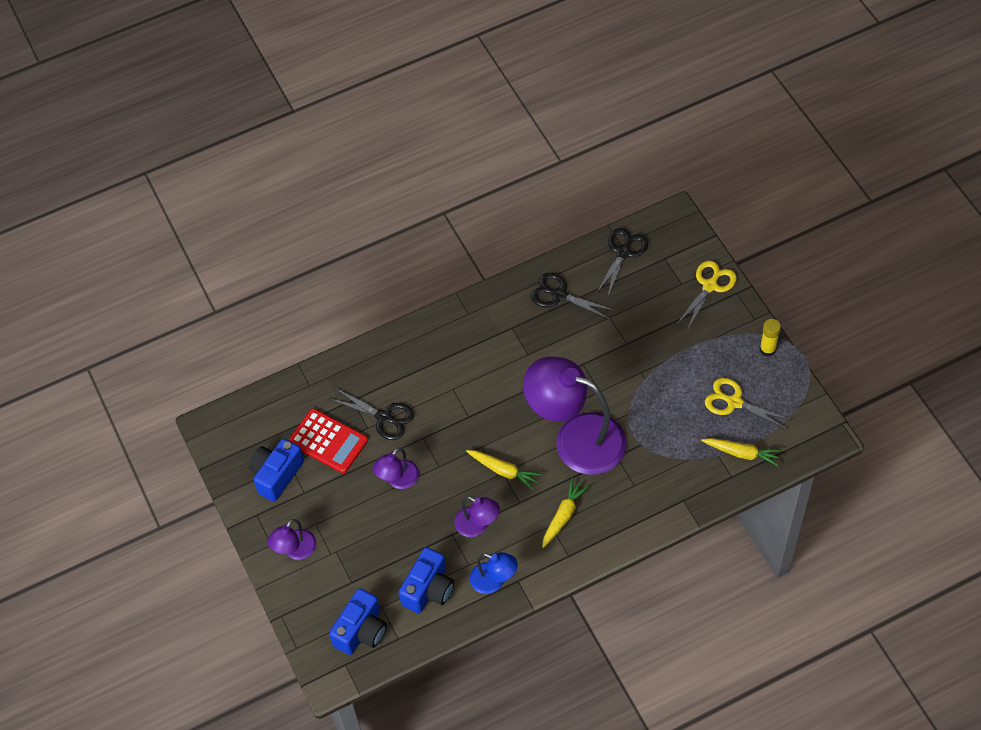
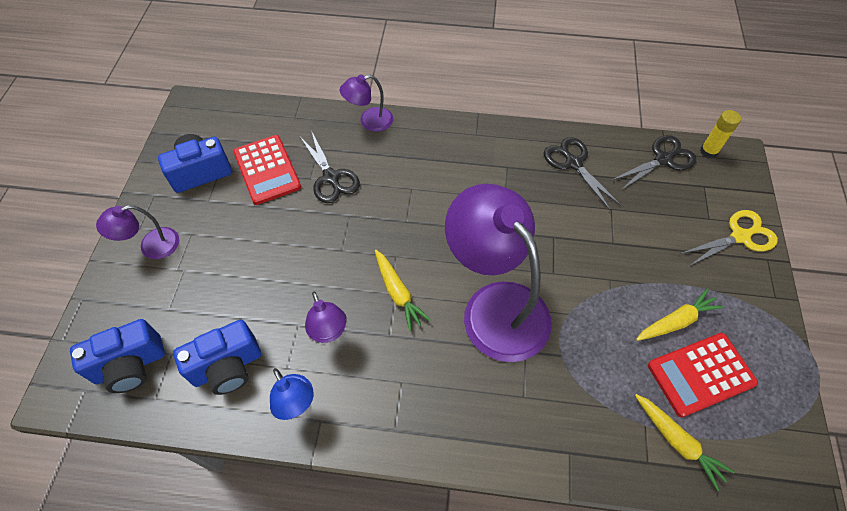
camera: 30 degrees right, 0 degrees up
purple lamp [373,448,419,489] -> purple lamp moved to [340,74,393,132]
yellow carrot [542,478,589,548] -> yellow carrot moved to [636,288,724,341]
yellow scissors [705,378,792,430] -> red calculator [648,333,758,417]
yellow glue stick [760,319,781,356] -> yellow glue stick moved to [700,110,741,158]

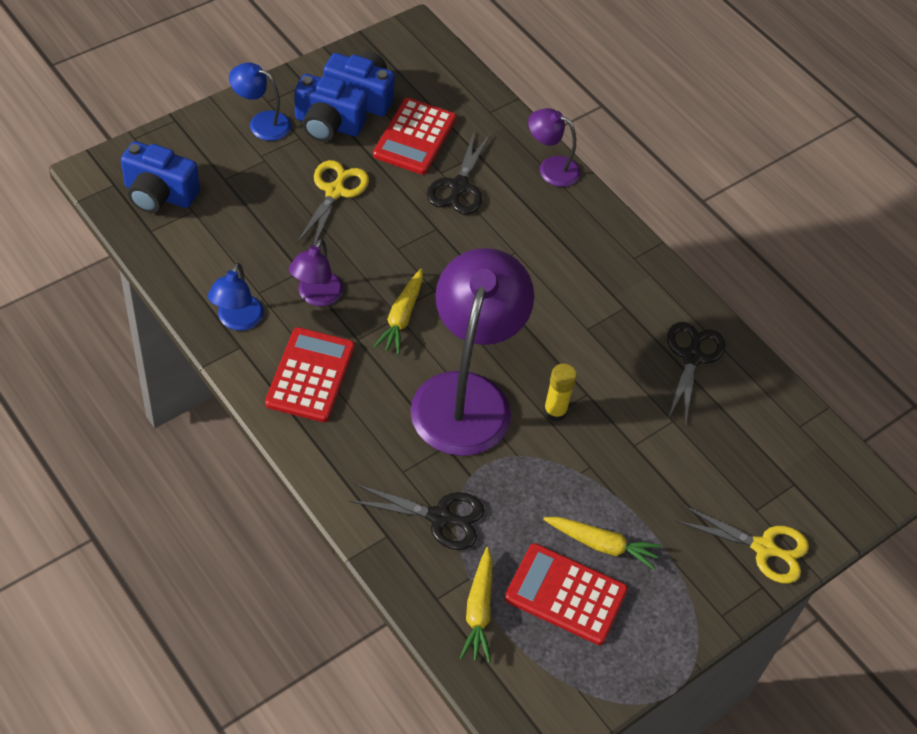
camera: 40 degrees right, 5 degrees down
purple lamp [96,205,179,259] -> blue lamp [229,63,291,141]
blue camera [173,320,261,395] -> blue camera moved to [294,74,367,142]
black scissors [611,135,696,191] -> black scissors moved to [349,484,484,550]
yellow glue stick [700,110,741,158] -> yellow glue stick moved to [544,364,577,422]
none -> red calculator [265,327,355,422]
none -> yellow scissors [297,160,369,245]

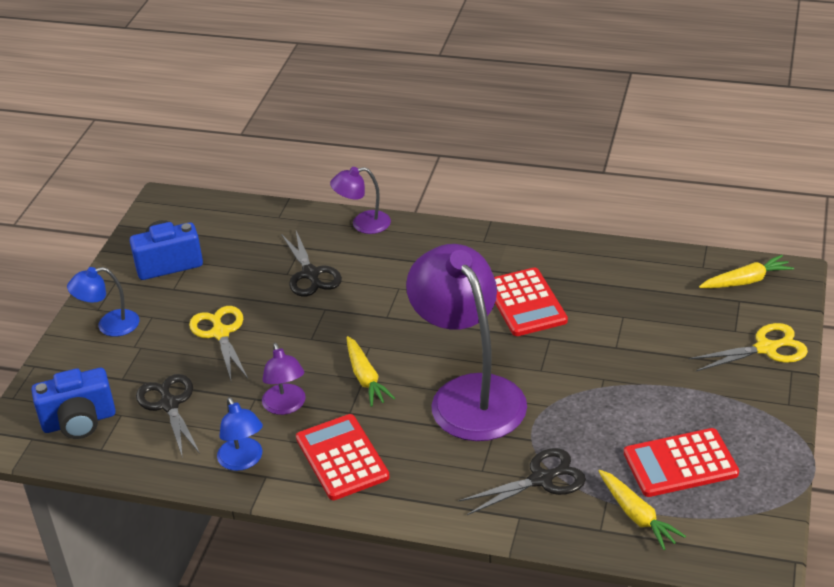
camera: 30 degrees left, 15 degrees down
blue camera [294,74,367,142] -> none
red calculator [373,98,456,175] -> red calculator moved to [494,268,568,336]
yellow carrot [543,517,662,570] -> yellow carrot moved to [699,255,794,288]
yellow glue stick [544,364,577,422] -> none
black scissors [667,322,725,425] -> black scissors moved to [136,374,200,458]

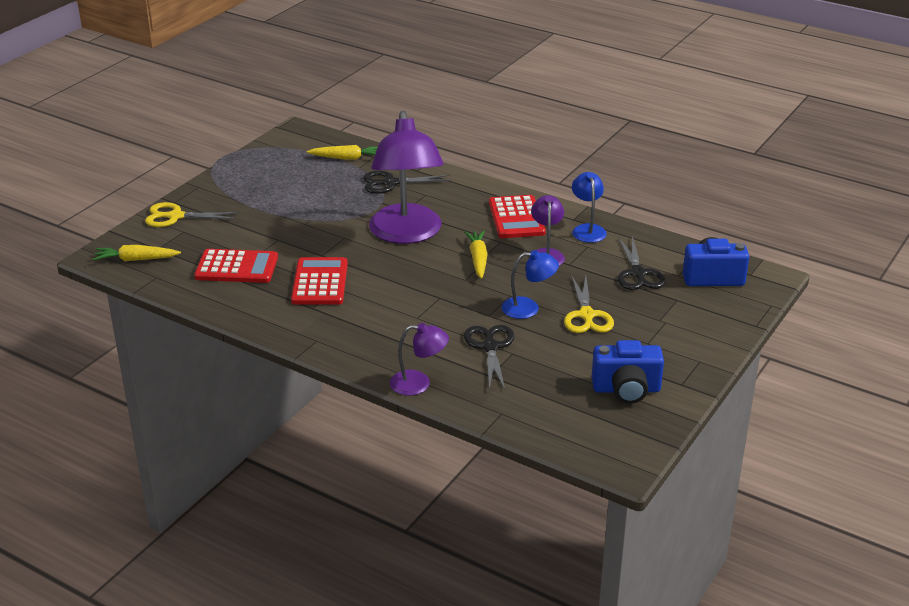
camera: 165 degrees left, 5 degrees down
blue lamp [67,267,139,337] -> blue lamp moved to [501,250,559,319]
yellow carrot [599,470,686,550] -> yellow carrot turned 105 degrees clockwise [307,145,378,160]
red calculator [624,428,739,497] -> red calculator moved to [194,249,278,283]

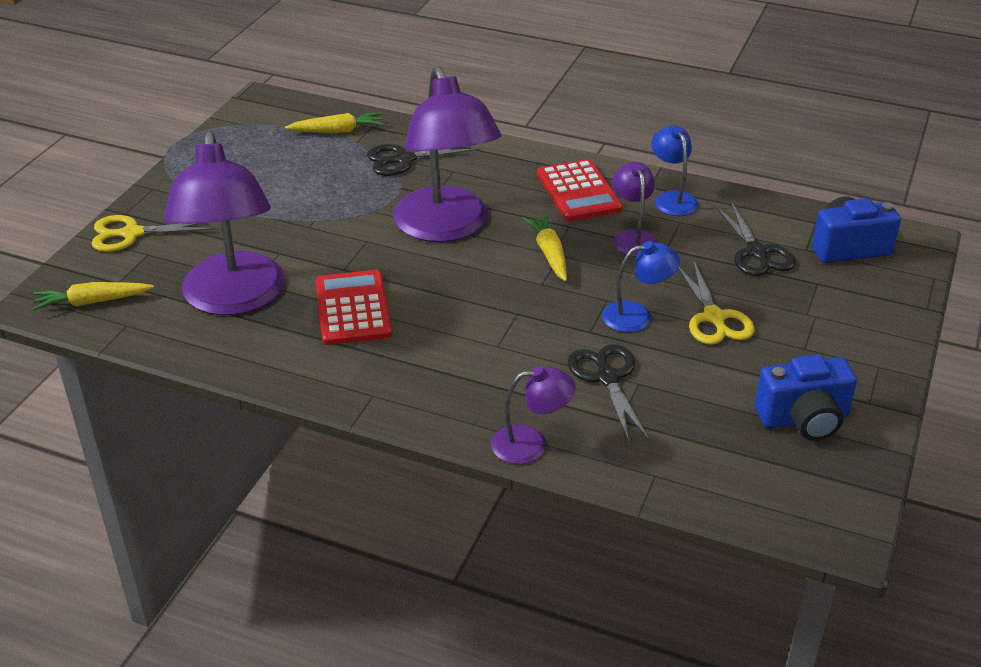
camera: 10 degrees left, 5 degrees up
red calculator [194,249,278,283] -> purple lamp [164,131,285,316]

